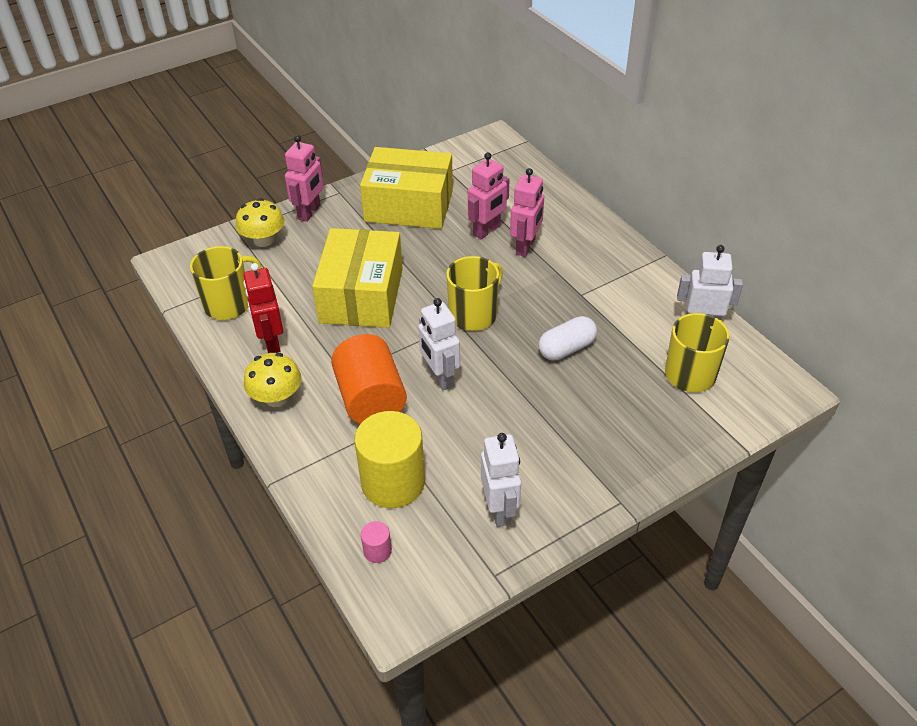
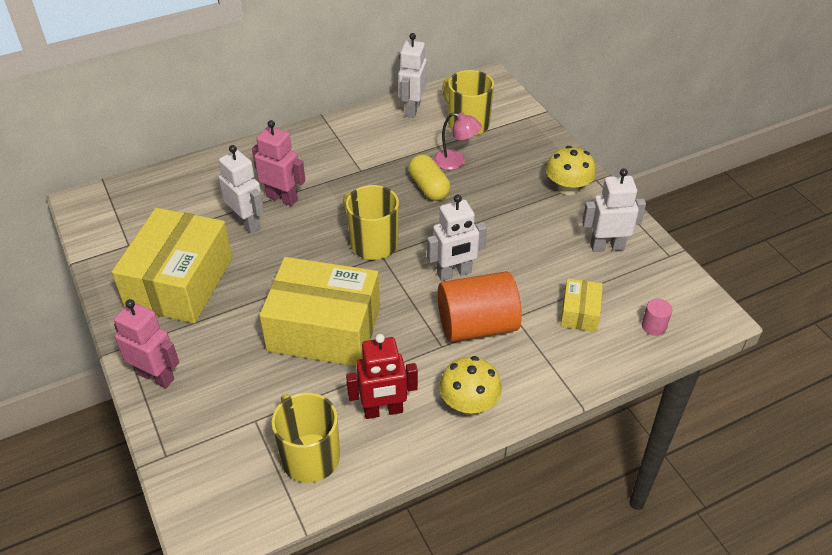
camera: 85 degrees left, 0 degrees up
yellow mushroom [236,198,284,247] -> yellow mushroom moved to [546,146,596,195]
yellow cylinder [354,411,425,508] -> yellow box [560,278,603,332]
pink robot [468,152,510,239] -> white robot [218,145,264,234]
white capsule [538,316,597,360] -> yellow capsule [408,154,451,201]
none -> pink lamp [434,112,482,170]

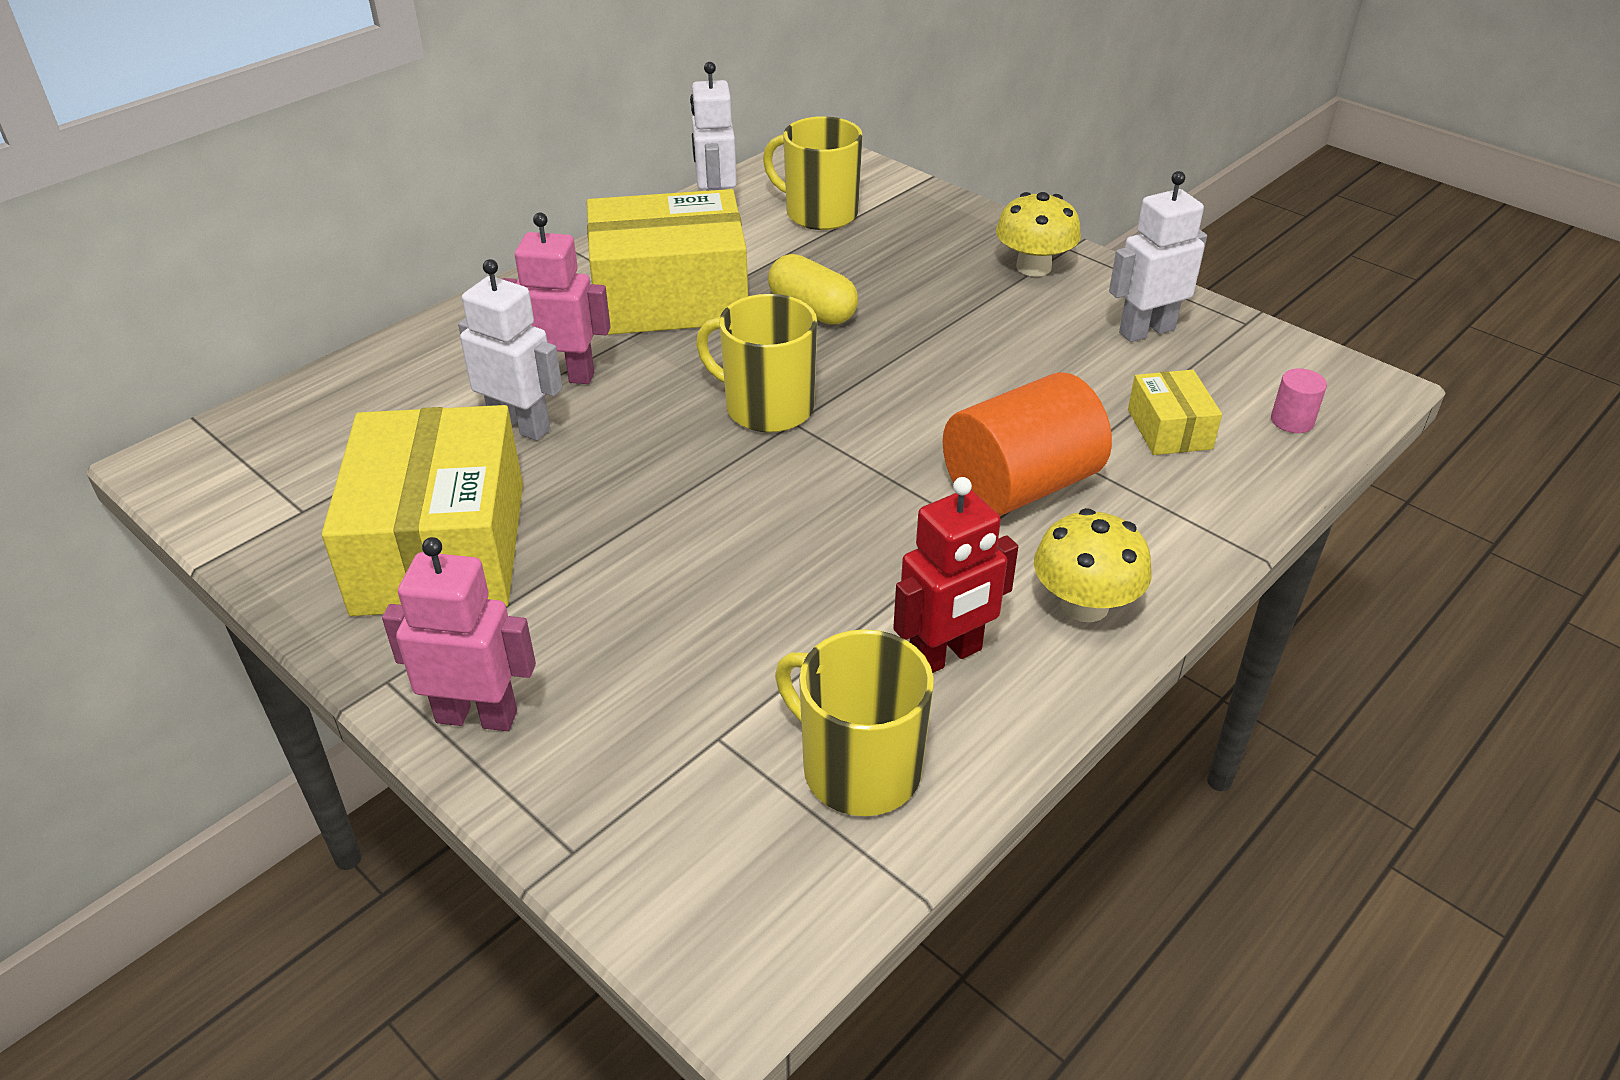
camera: 20 degrees left, 5 degrees down
yellow box [259,257,380,366] -> yellow box moved to [587,189,748,335]
white robot [427,195,487,281] -> none
pink lamp [434,112,482,170] -> none

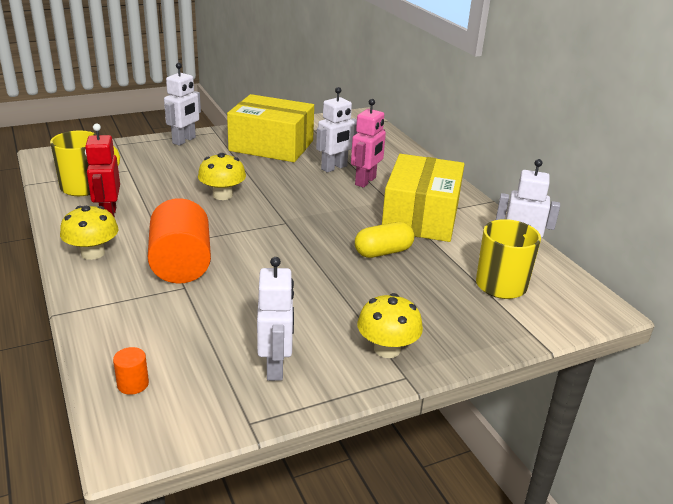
camera: 110 degrees right, 10 degrees down
pink robot [382,537,536,731] -> white robot [164,63,201,146]
yellow mug [696,294,817,433] -> none
yellow box [1128,370,1222,455] -> none
pink cylinder [1271,369,1327,433] -> orange cylinder [113,347,149,395]
none -> yellow mushroom [198,153,246,200]

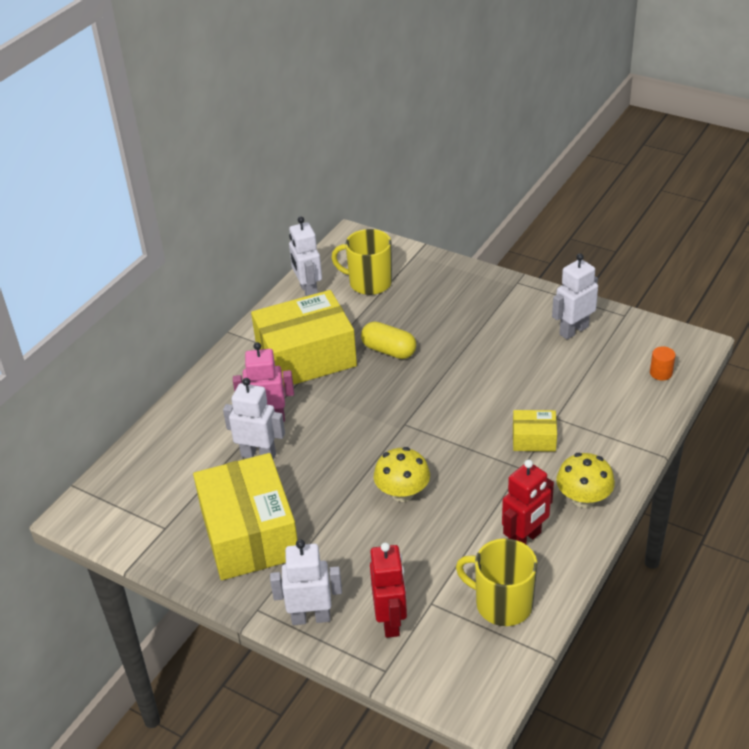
camera: 120 degrees left, 10 degrees up
orange cylinder [148,198,211,284] -> yellow box [513,410,557,452]
yellow mushroom [357,293,423,358] -> none
none -> red robot [370,543,407,638]

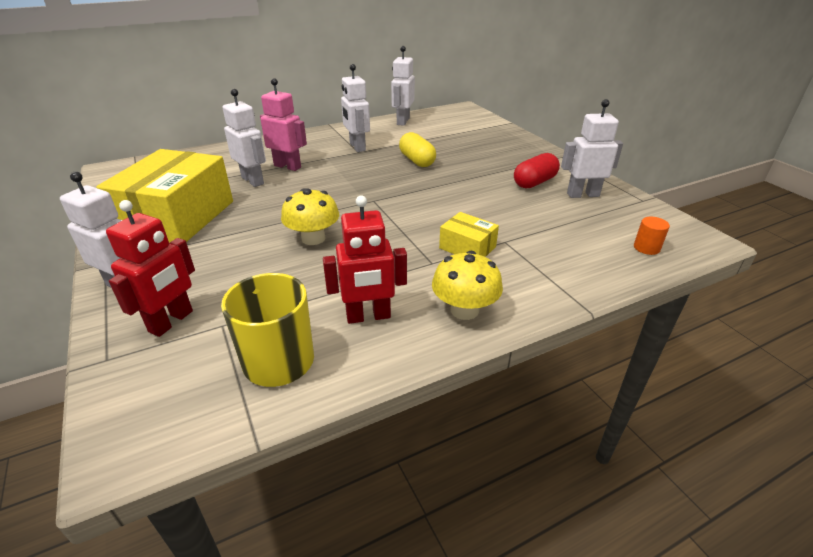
camera: 30 degrees right, 5 degrees down
yellow box [251,290,357,385] -> white robot [341,64,370,152]
yellow mug [331,229,392,295] -> none
none -> red capsule [514,153,560,189]

